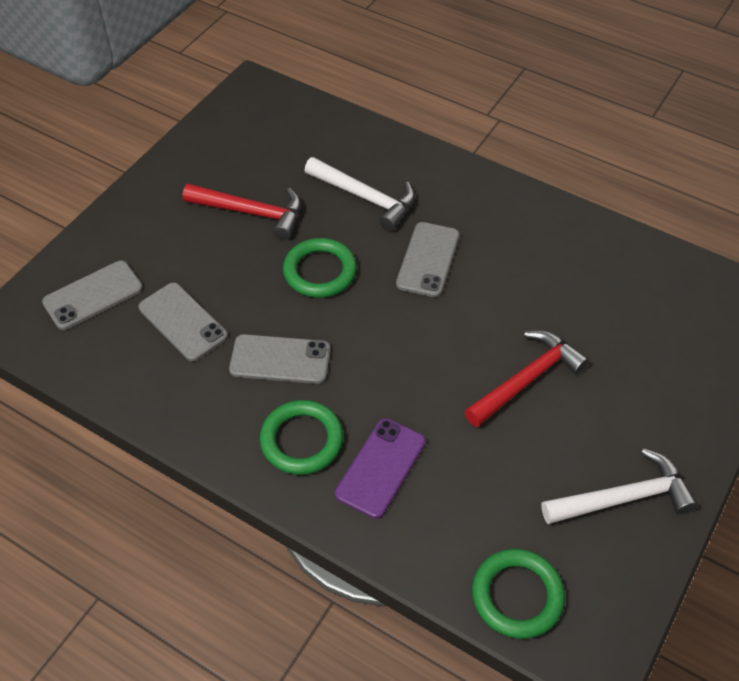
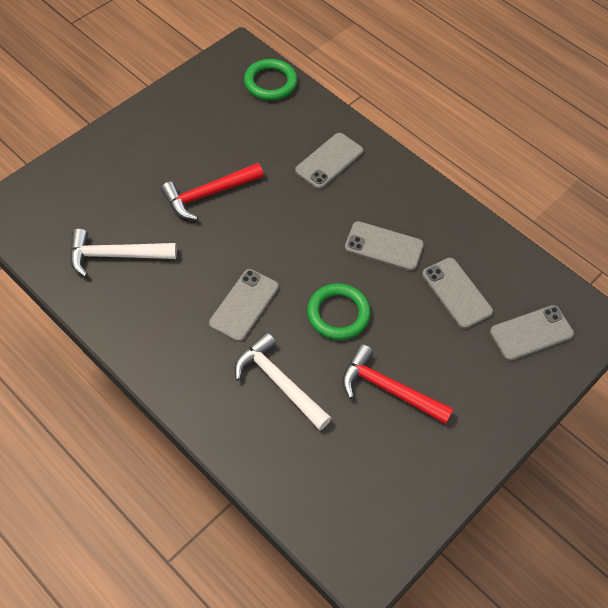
camera: 170 degrees left, 5 degrees up
green ring [260,400,344,475] -> none
purple phone [335,418,426,519] -> grey phone [295,133,363,189]
white hammer [541,449,698,524] -> white hammer moved to [70,229,177,277]

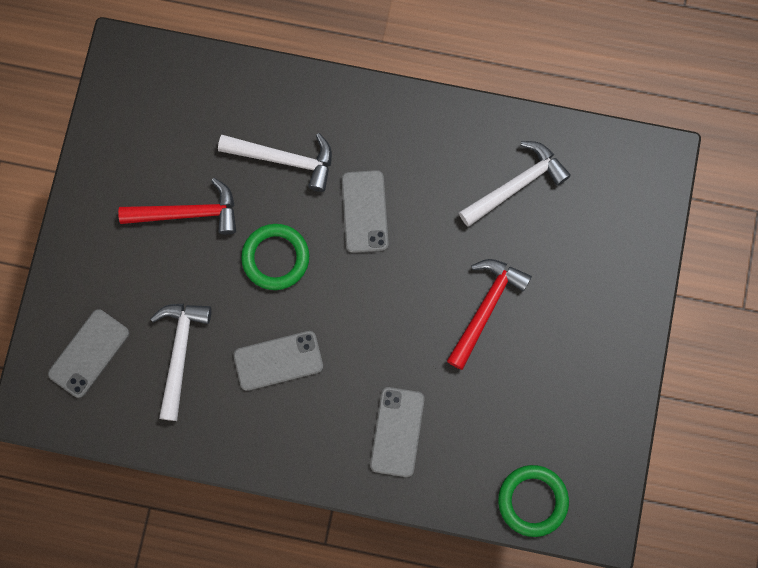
camera: 150 degrees right, 20 degrees up
grey phone [422,258,493,329] -> white hammer [150,304,212,421]

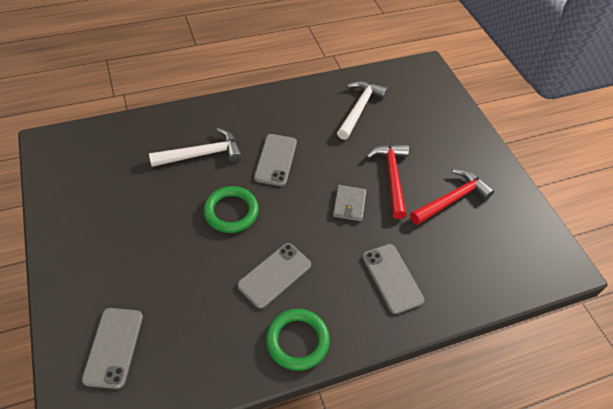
camera: 35 degrees left, 25 degrees down
red hammer [118,178,236,235] -> red hammer moved to [410,169,494,225]
white hammer [150,304,212,421] -> none
grey phone [342,170,389,253] -> grey phone turned 45 degrees clockwise [254,134,297,186]
green ring [498,465,569,537] -> green ring moved to [266,309,330,371]
none -> grey wallet [333,185,366,221]

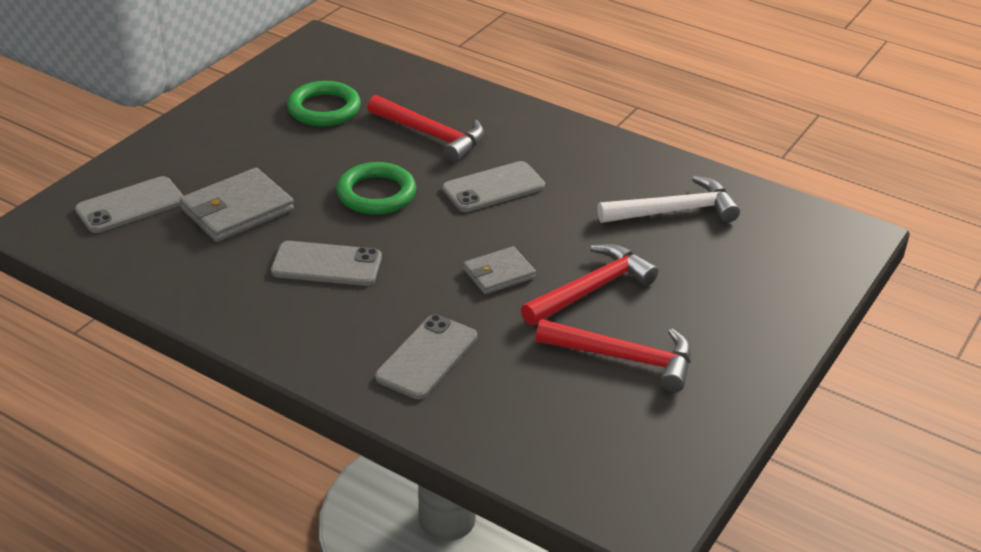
camera: 55 degrees right, 15 degrees down
white hammer [149,128,242,167] -> red hammer [367,95,484,163]
green ring [266,309,330,371] -> green ring moved to [287,81,361,126]
none -> grey wallet [180,168,294,242]

